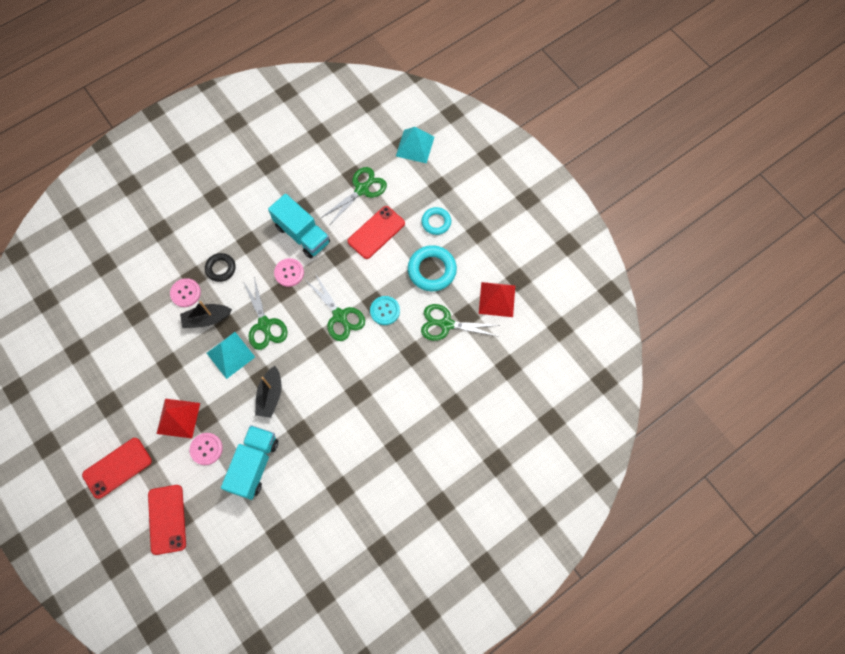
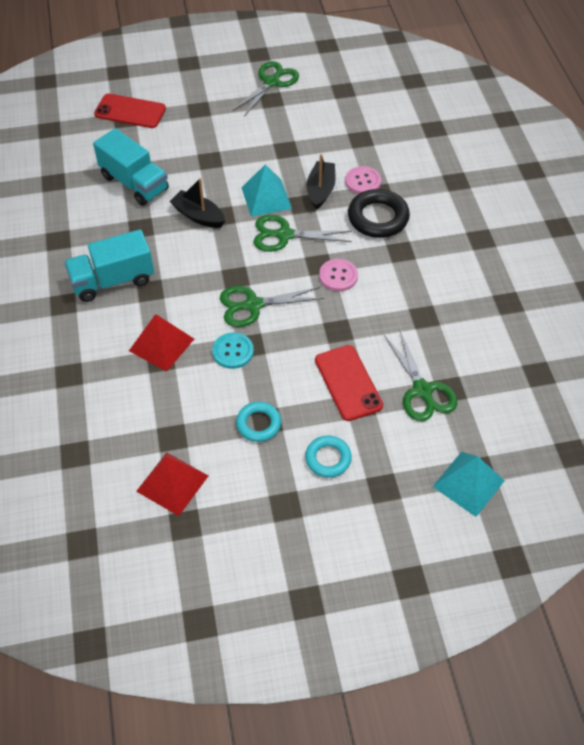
camera: 115 degrees right, 15 degrees down
red phone [82,438,152,499] -> none
red pyramid [157,399,200,438] -> red pyramid moved to [129,314,194,372]
pink button [190,433,223,465] -> none
black ring [205,253,236,282] -> black ring [348,189,410,238], size x1.60
turquoise truck [268,194,330,258] -> turquoise truck moved to [64,229,154,302]
turquoise ring [408,245,457,291] -> turquoise ring [236,402,281,442], size x0.63
green scissors [421,304,501,341] -> green scissors moved to [233,61,299,117]

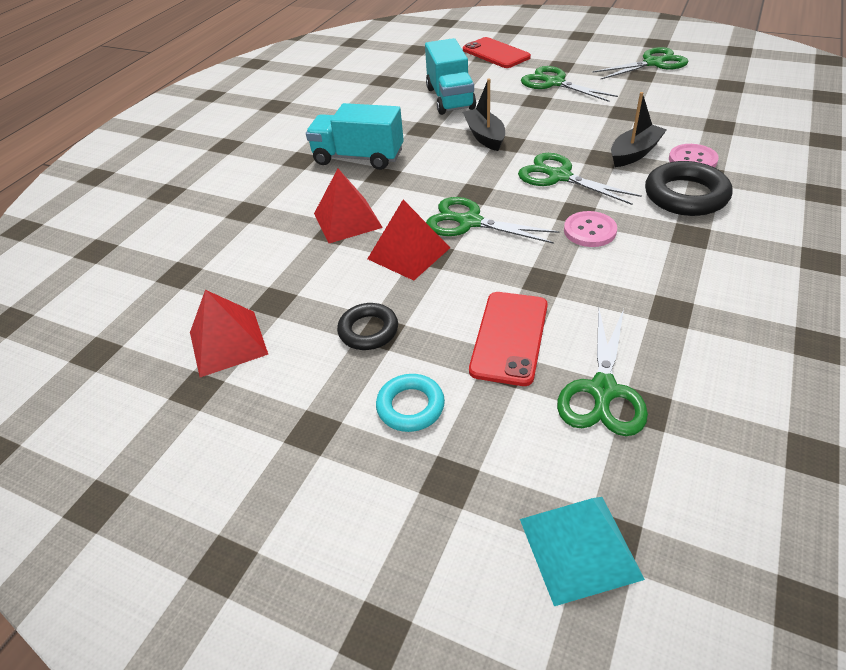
camera: 40 degrees right, 10 degrees down
turquoise button [212,332,254,369] -> red pyramid [367,200,450,281]
turquoise ring [236,402,281,442] -> black ring [337,303,398,350]
turquoise pyramid [241,164,292,217] -> none
none -> green scissors [521,66,618,102]

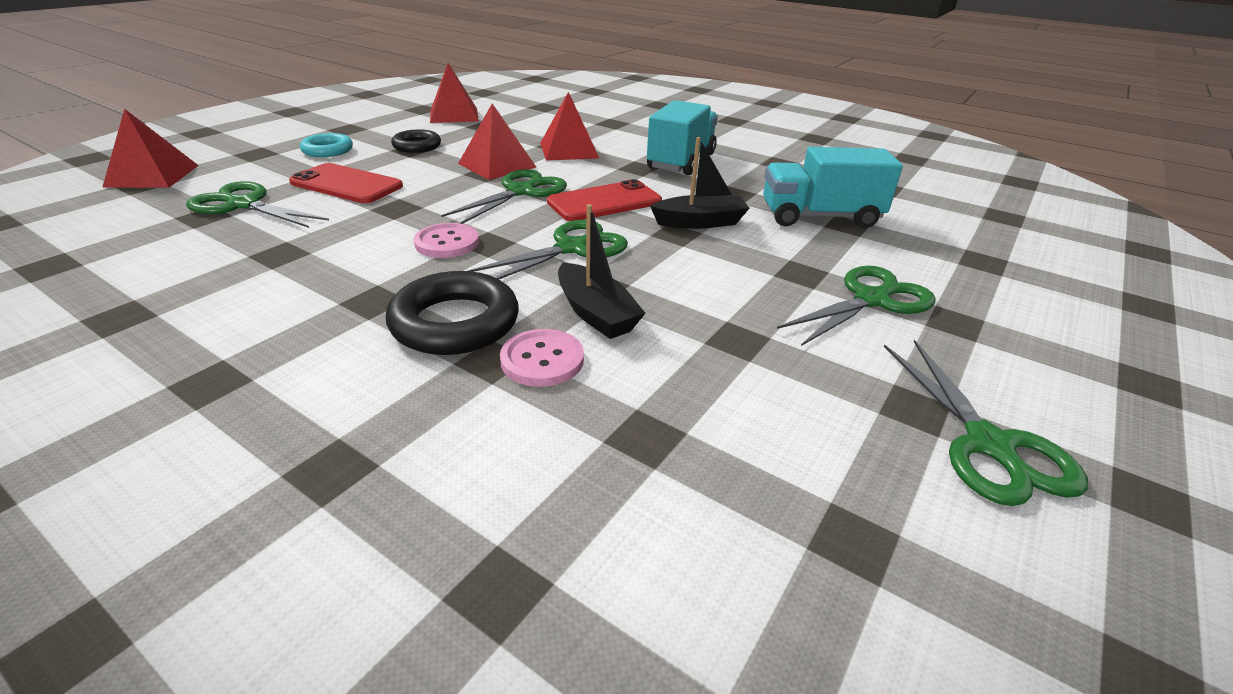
camera: 95 degrees right, 10 degrees down
red phone [463,37,531,68] -> red phone moved to [547,179,662,221]
turquoise pyramid [520,497,645,606] -> red pyramid [102,109,199,188]

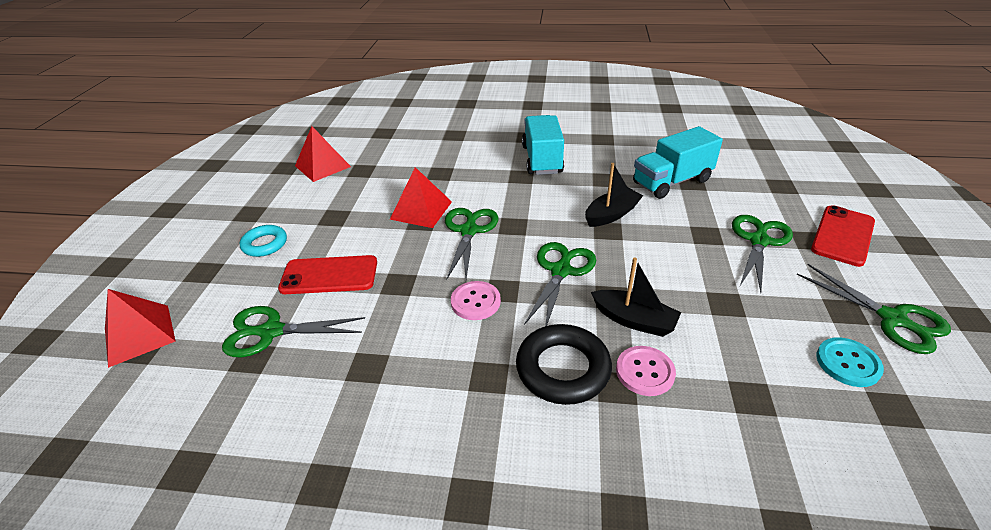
camera: 25 degrees left, 5 degrees up
black ring [391,129,441,153] -> none
red pyramid [540,92,599,161] -> none
red phone [547,179,662,221] -> red phone moved to [811,205,875,267]
none -> turquoise button [816,337,884,387]

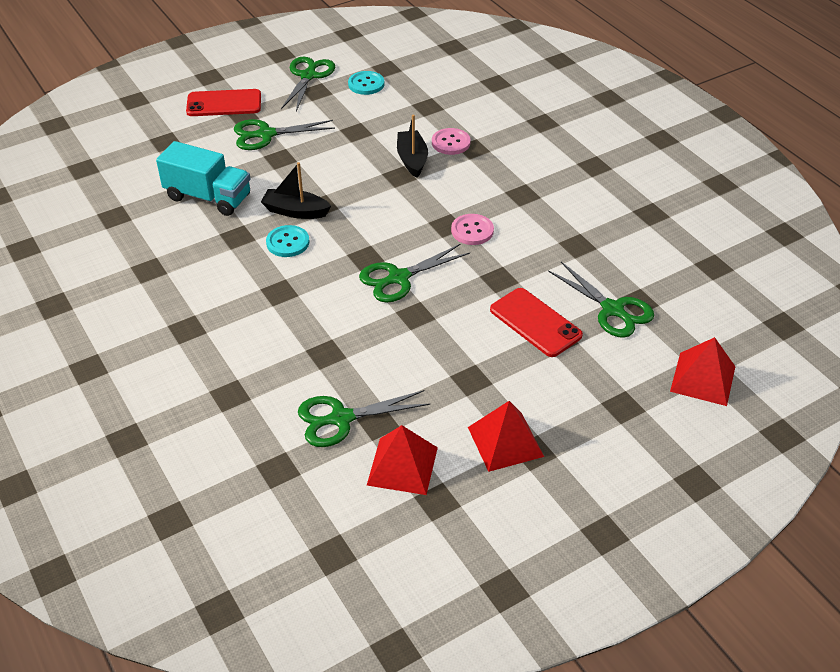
camera: 130 degrees left, 5 degrees up
turquoise ring [240,225,287,257] -> none
red pyramid [390,167,452,228] -> red pyramid moved to [468,401,544,472]
black ring [516,324,612,405] -> none
turquoise truck [522,115,564,175] -> none
green scissors [524,242,596,326] -> green scissors moved to [298,390,430,447]
none -> turquoise button [266,225,309,257]

